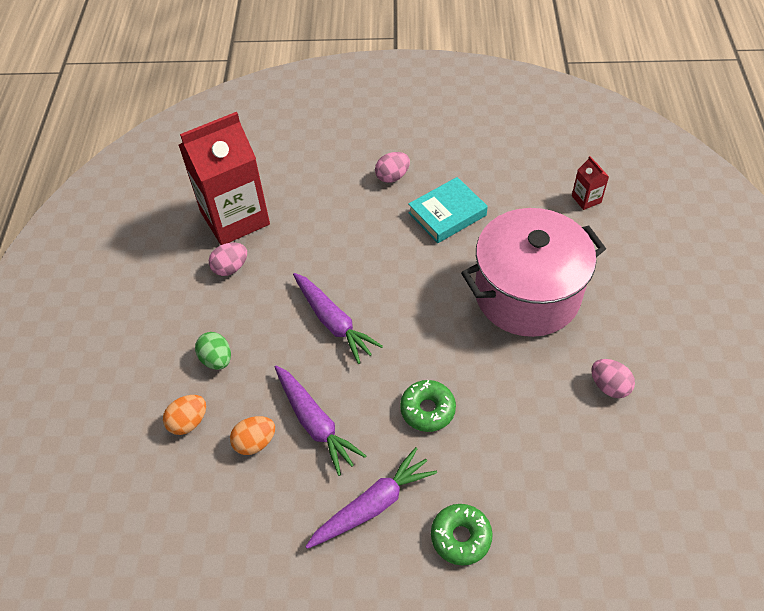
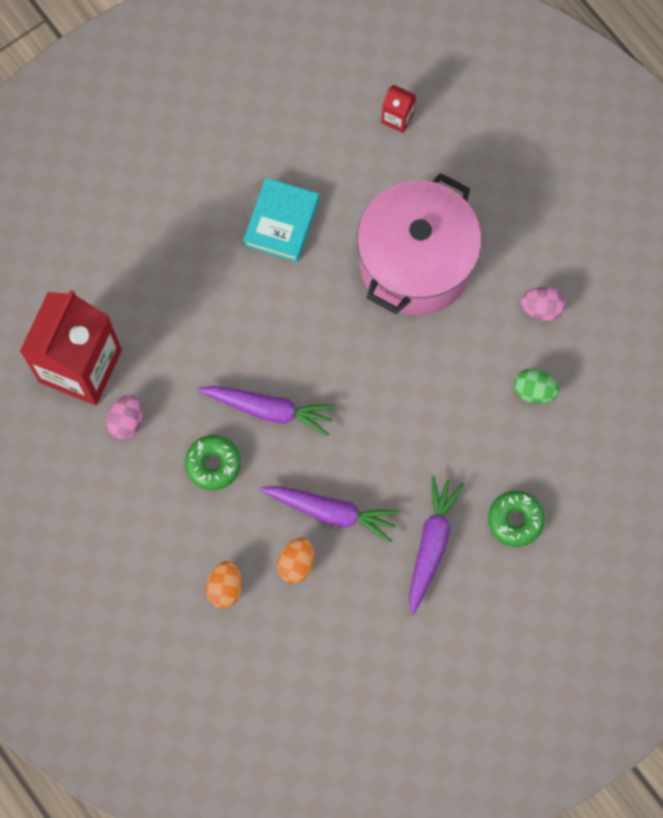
camera: 40 degrees left, 20 degrees up
green egg [195,332,231,370] -> green egg moved to [514,368,560,404]
pink egg [375,152,410,183] -> none
green donut [400,380,456,432] -> green donut moved to [185,435,241,490]

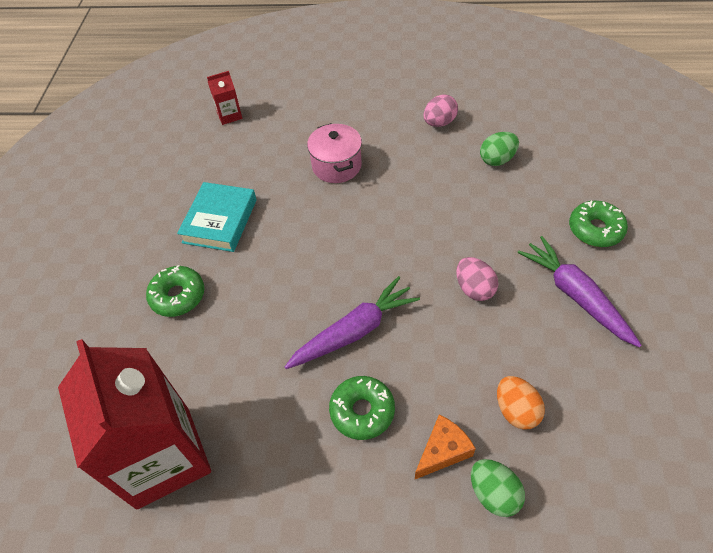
camera: 45 degrees left, 20 degrees down
pink egg [106,394,142,440] -> pink egg moved to [456,257,498,301]
orange egg [206,561,242,608] -> green egg [471,459,525,517]
turquoise book [243,178,319,262] -> turquoise book turned 45 degrees clockwise [177,182,257,252]
purple carrot [260,486,400,543] -> none
pink pot [357,173,482,315] -> pink pot [307,123,362,183], size x0.48
none -> green donut [146,265,205,317]
none -> orange cheese [415,415,476,479]

